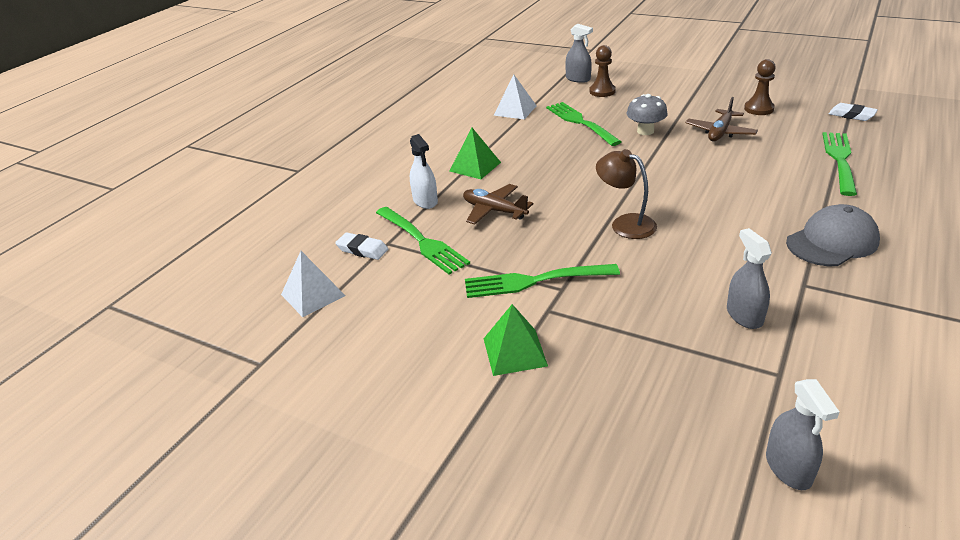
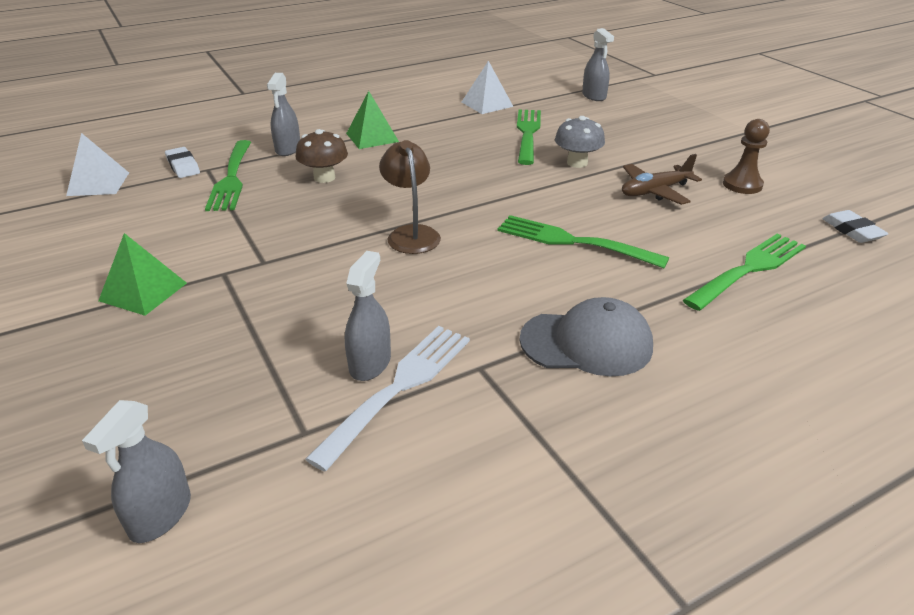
camera: 30 degrees right, 0 degrees up
white spray bottle [410,134,438,209] -> grey spray bottle [267,73,300,156]
brown plane [463,184,533,225] -> brown mushroom [295,129,348,183]
green fork [465,264,620,298] -> green fork moved to [498,215,669,268]
brown pawn [589,45,616,97] -> none
none -> white fork [305,326,470,472]

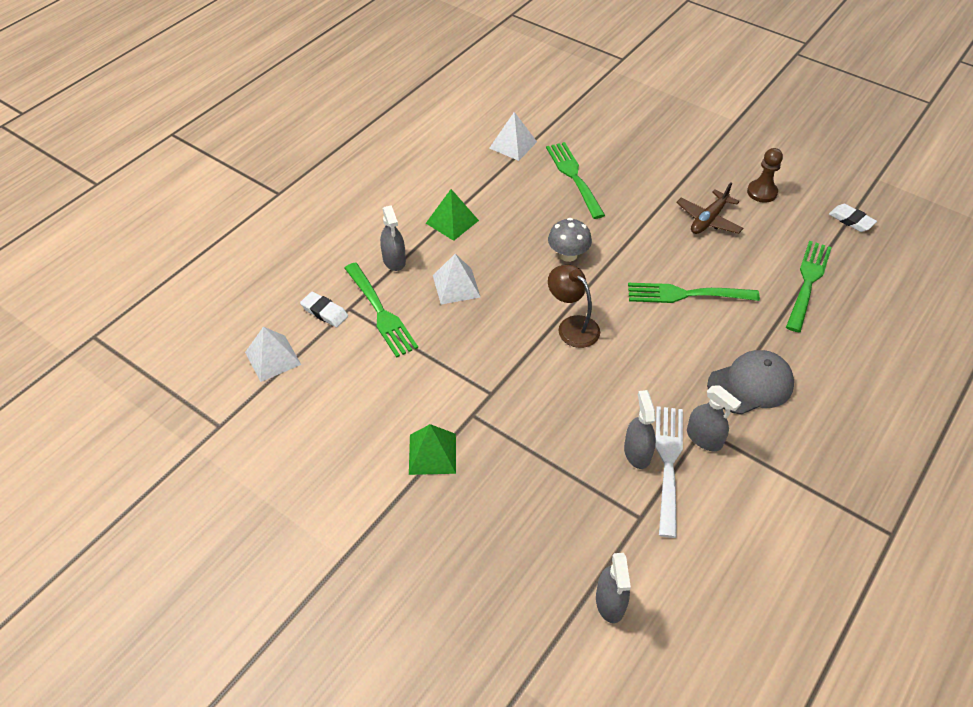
camera: 25 degrees left, 15 degrees up
brown mushroom [295,129,348,183] -> white pyramid [433,254,480,304]
grey mushroom [555,116,605,168] -> grey mushroom moved to [548,218,592,262]
grey spray bottle [582,28,614,101] -> grey spray bottle moved to [687,385,741,451]

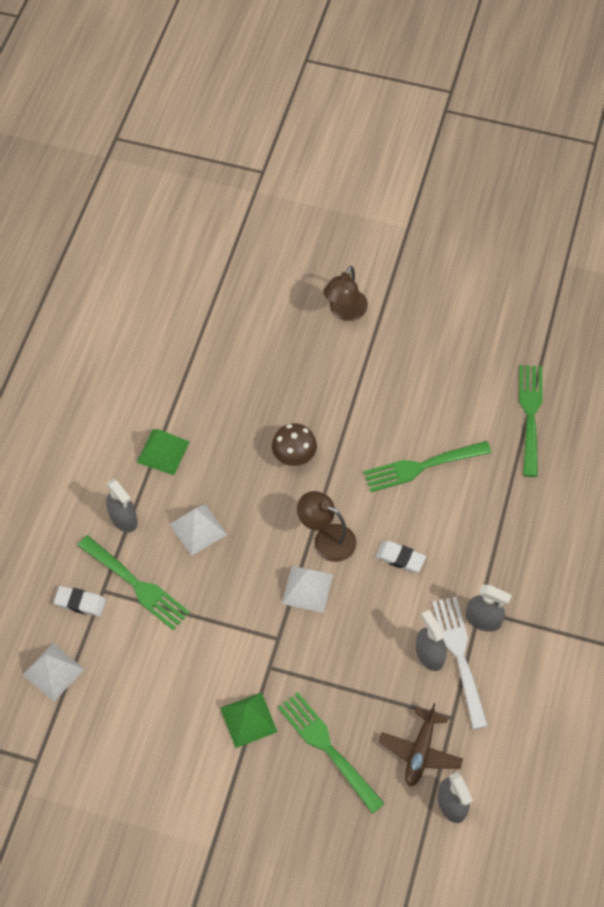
camera: 20 degrees left, 10 degrees up
white pyramid [489,112,537,161] -> white pyramid moved to [282,566,333,613]
green fork [546,142,605,219] -> green fork moved to [278,692,385,814]
grey mushroom [548,218,592,262] -> brown mushroom [272,423,317,466]
brown plane [676,183,743,234] -> brown plane moved to [379,703,463,787]
grey cap [707,350,794,415] -> none
brown pawn [747,148,783,203] -> none
white eraser [829,204,877,232] -> white eraser moved to [375,541,426,573]
none -> brown lamp [323,266,368,321]

